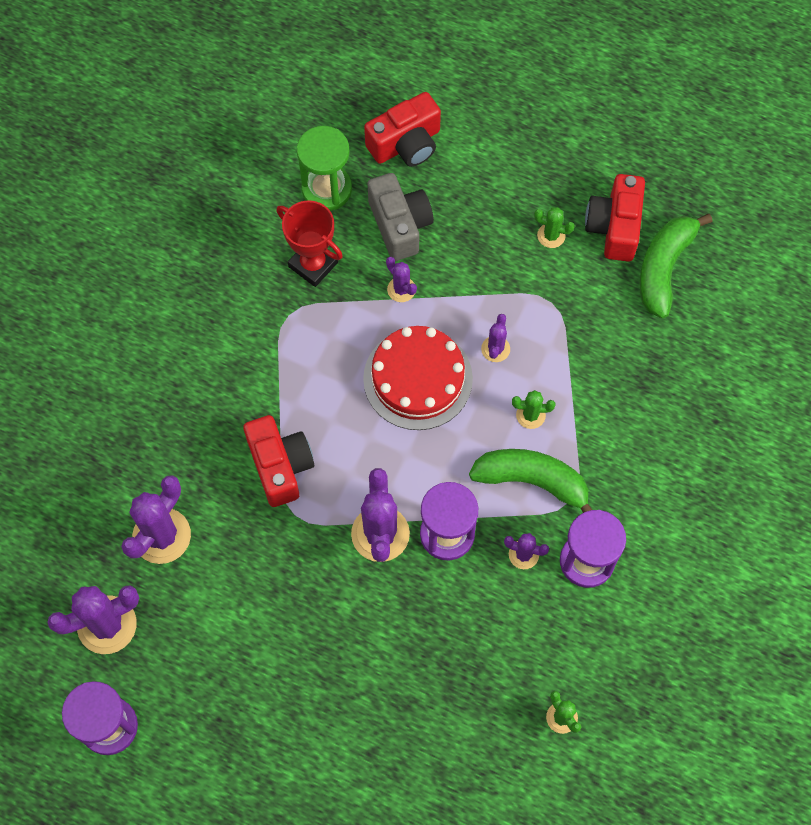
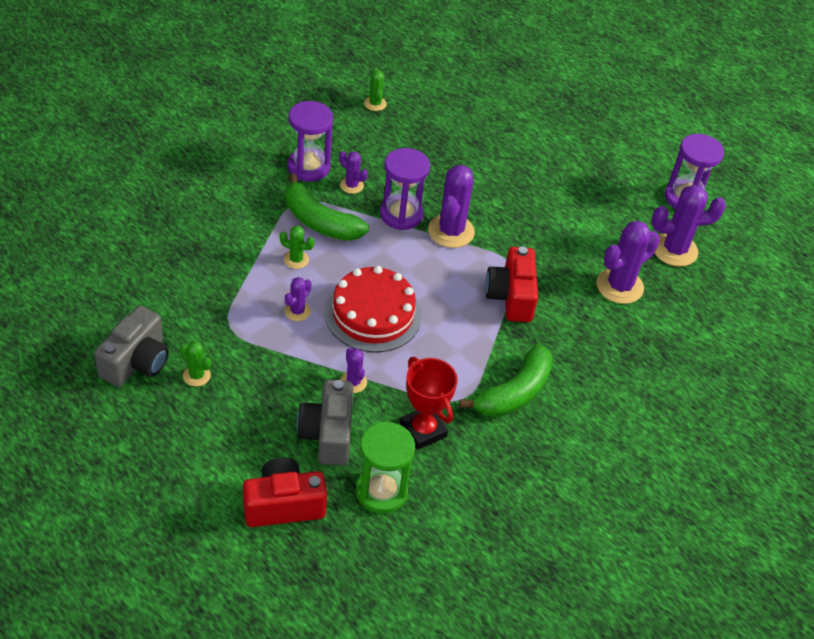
camera: 165 degrees left, 20 degrees down
red camera [585,174,645,262] -> grey camera [94,306,169,387]
green banana [640,214,713,318] -> green banana moved to [459,344,553,417]

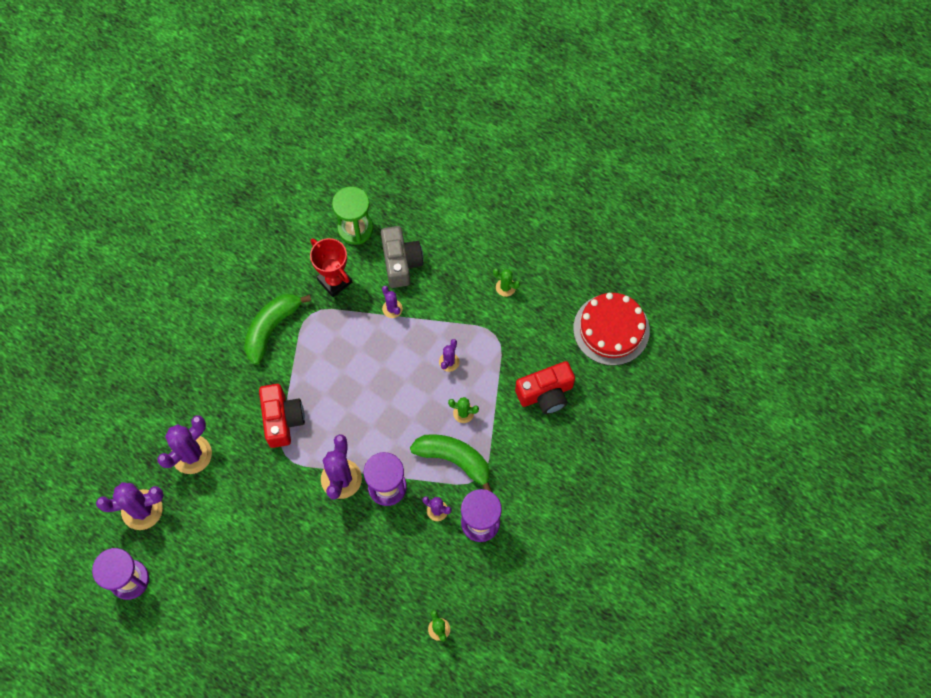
camera: 175 degrees right, 20 degrees up
grey camera [94,306,169,387] -> none
red camera [243,457,327,527] -> red camera moved to [515,361,575,414]
red cake [324,266,422,353] -> red cake moved to [573,293,650,366]

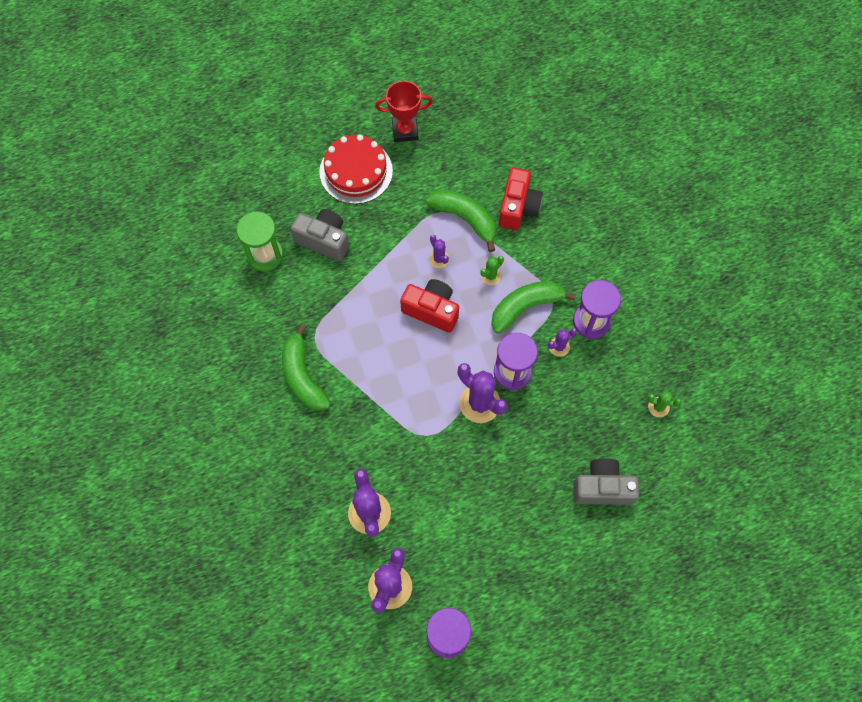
camera: 55 degrees left, 0 degrees up
red camera [259,384,305,448] -> red camera moved to [400,279,459,333]
red trophy [310,238,352,297] -> red trophy moved to [375,81,433,142]
purple cactus [382,286,403,318] -> none
green cactus [493,268,520,297] -> none
red cake [573,293,650,366] -> red cake moved to [319,134,393,204]
none -> green banana [426,189,496,252]
none -> grey camera [573,458,639,505]

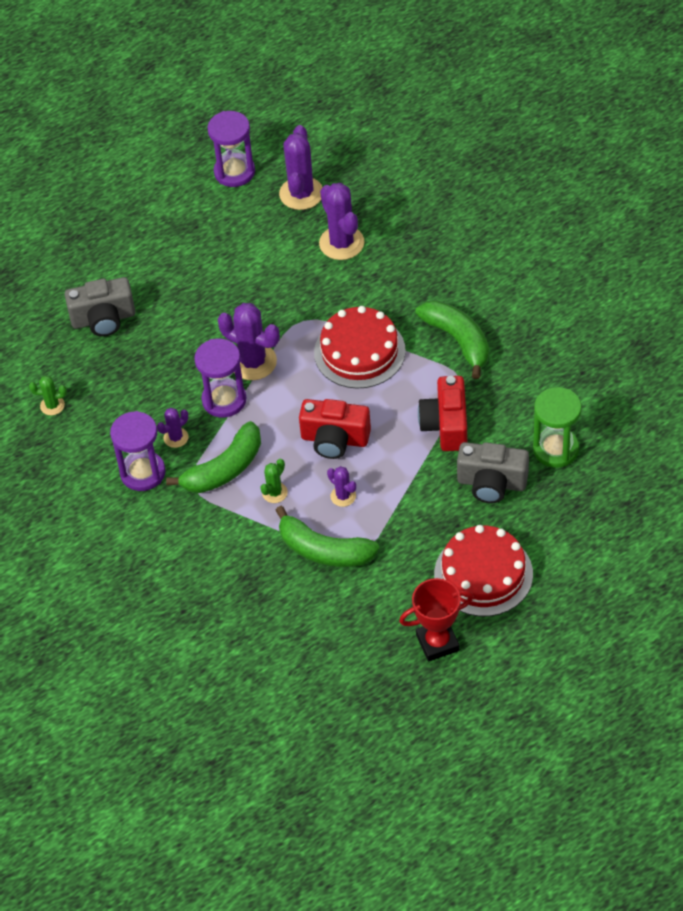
camera: 170 degrees right, 15 degrees down
red camera [499,168,543,230] -> red camera moved to [418,376,467,451]
none -> red cake [314,306,406,388]

